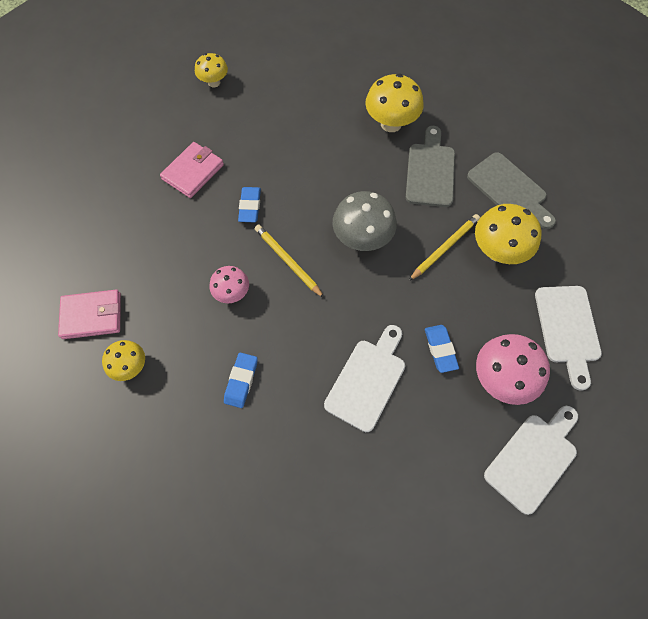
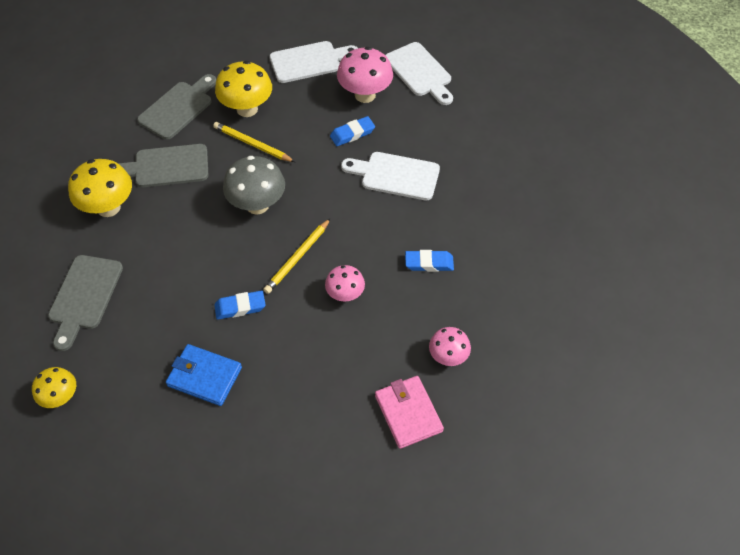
camera: 105 degrees left, 10 degrees down
yellow mushroom [102,340,145,381] -> pink mushroom [429,327,471,366]
pink wallet [160,142,224,198] -> blue wallet [166,344,242,406]
white cutting board [484,406,578,515] -> white cutting board turned 150 degrees counterclockwise [385,42,453,105]
none -> grey cutting board [48,255,123,351]

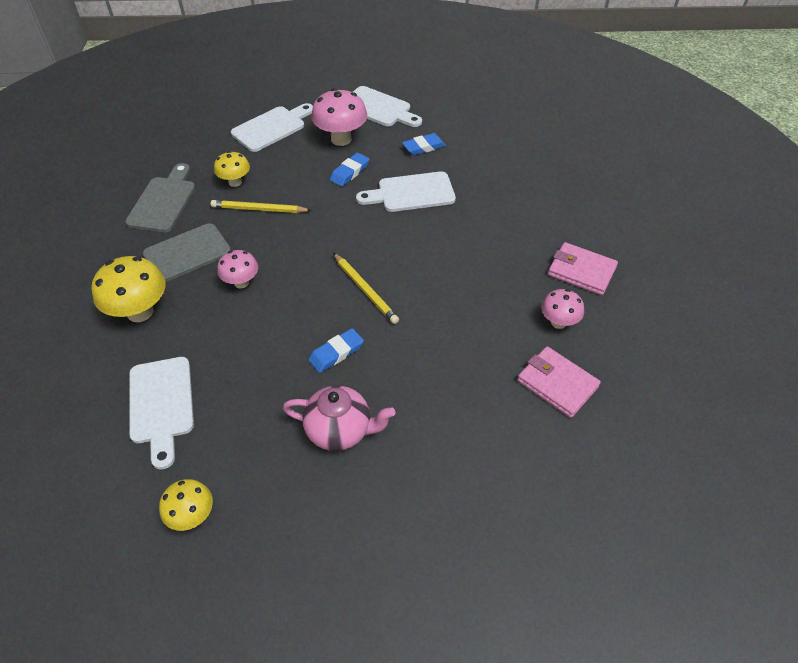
camera: 25 degrees left, 5 degrees down
grey cutting board [48,255,123,351] -> white cutting board [129,357,194,469]
blue wallet [166,344,242,406] -> pink teapot [283,385,395,451]
yellow mushroom [215,61,272,117] -> yellow mushroom [214,151,250,187], size x0.60
grey mushroom [223,156,285,215] -> none
yellow pencil [263,218,331,294] -> yellow pencil turned 45 degrees counterclockwise [333,253,399,324]
pink mushroom [325,265,365,302] -> pink mushroom moved to [217,250,258,288]
blue eraser [405,250,454,272] -> blue eraser moved to [402,133,446,155]
none -> pink wallet [548,242,618,295]

